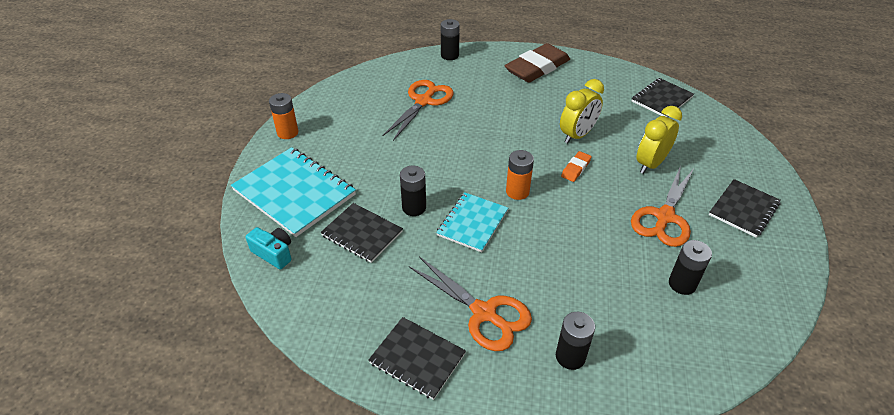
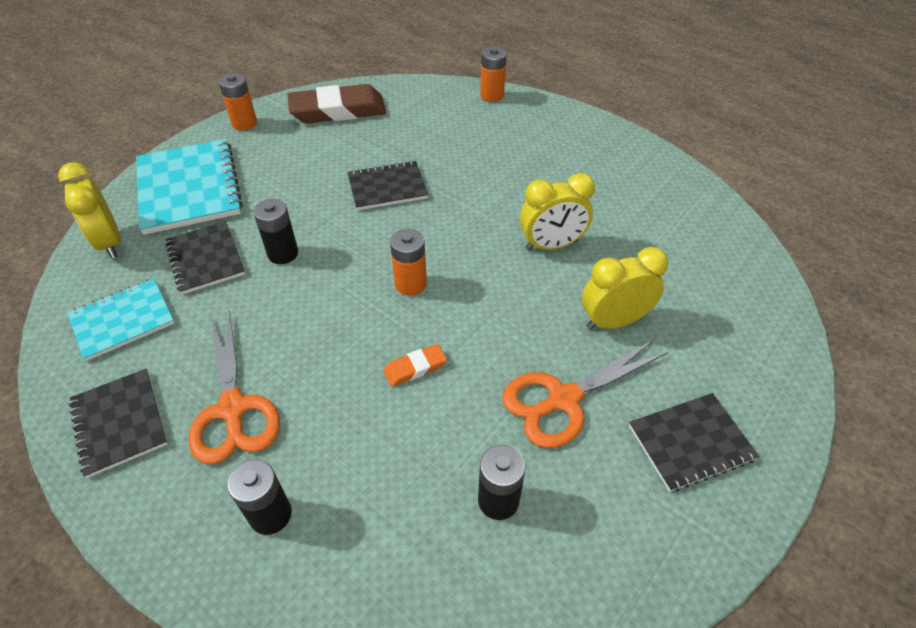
camera: 30 degrees right, 5 degrees up
turquoise camera [246,227,291,269] -> yellow clock [58,162,121,258]
orange scissors [382,80,454,141] -> none
turquoise notebook [436,192,508,252] -> turquoise notebook moved to [68,278,175,361]
black battery [441,19,460,60] -> orange battery [480,47,507,102]
brown eraser [505,43,570,83] -> brown eraser moved to [287,84,386,123]
orange eraser [561,151,592,182] -> orange eraser moved to [383,344,447,387]
black notebook [632,78,694,117] -> black notebook moved to [347,161,428,210]

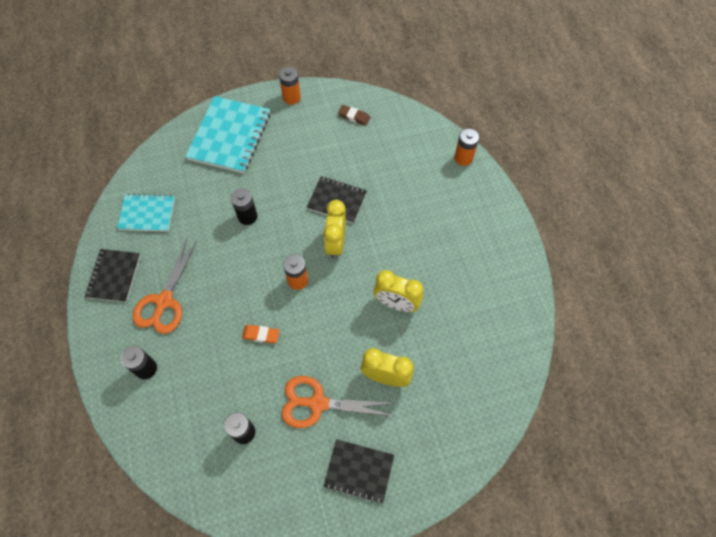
camera: 35 degrees right, 15 degrees up
yellow clock [58,162,121,258] -> yellow clock moved to [323,200,346,259]
black notebook [165,221,245,295] -> none
brown eraser [287,84,386,123] -> brown eraser [338,105,370,126], size x0.45

